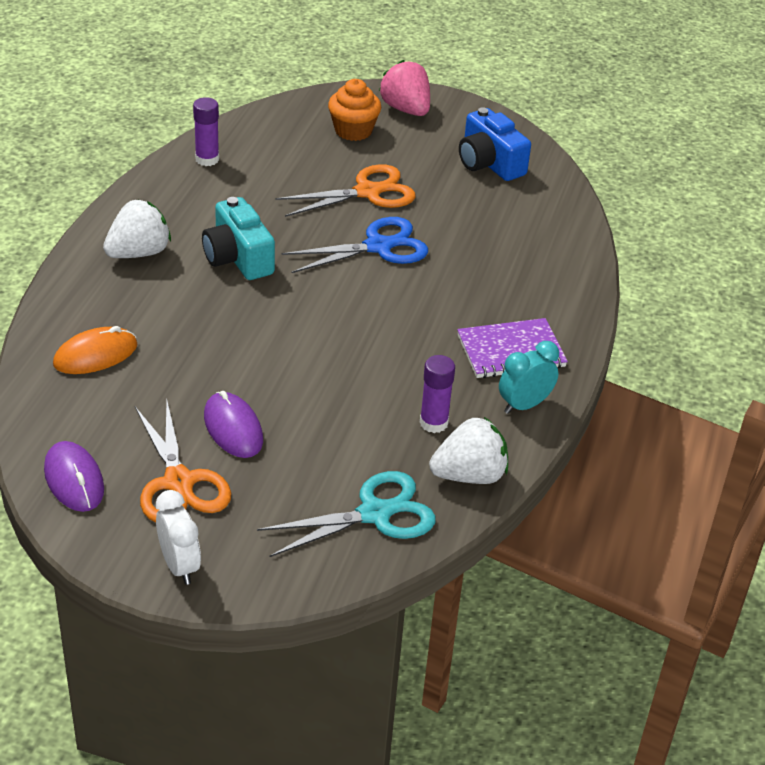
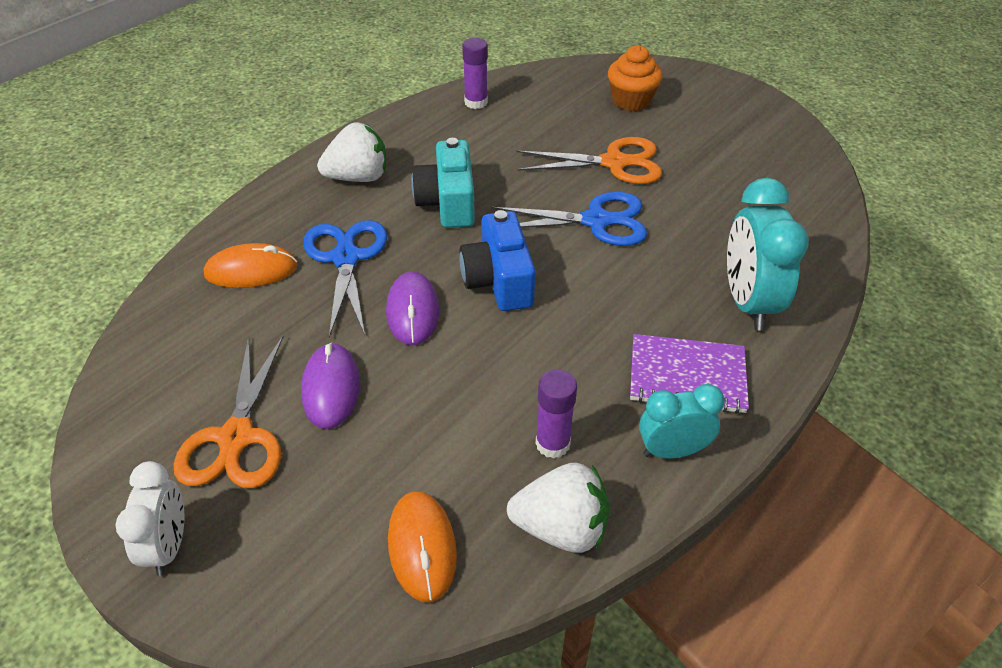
camera: 25 degrees right, 5 degrees up
purple mouse [44,441,104,512] -> purple mouse moved to [386,271,439,345]
turquoise scissors [257,471,436,557] -> orange mouse [388,491,457,602]
pink strawberry [379,60,430,116] -> none
blue camera [459,107,531,181] -> blue camera moved to [460,210,536,311]
none -> blue scissors [303,220,387,337]
none -> turquoise clock [727,178,809,331]

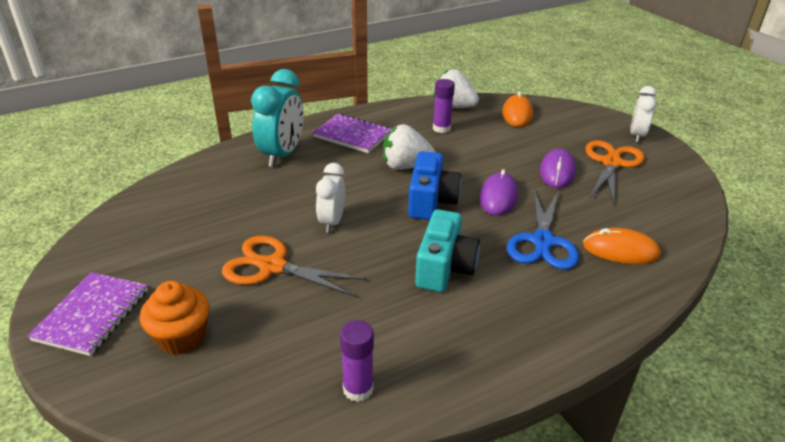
camera: 160 degrees left, 10 degrees down
white strawberry [317,123,386,182] -> white strawberry moved to [383,124,436,170]
blue scissors [491,192,647,246] -> white clock [316,163,345,233]
turquoise clock [639,384,725,459] -> none
none -> purple notebook [27,272,148,356]

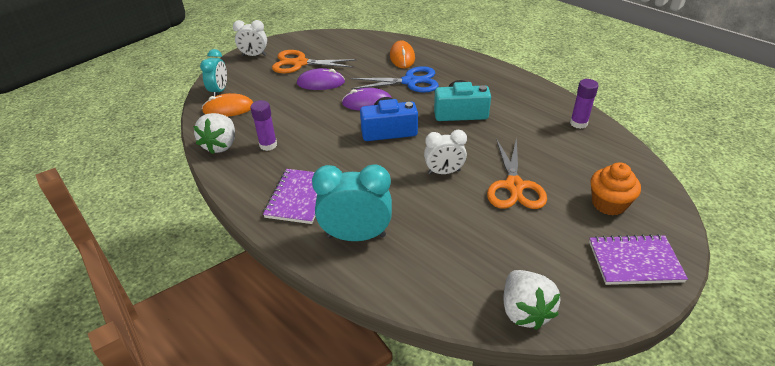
camera: 105 degrees left, 5 degrees up
white strawberry [383,124,436,170] -> white strawberry moved to [504,270,560,330]
none -> turquoise clock [200,49,227,96]

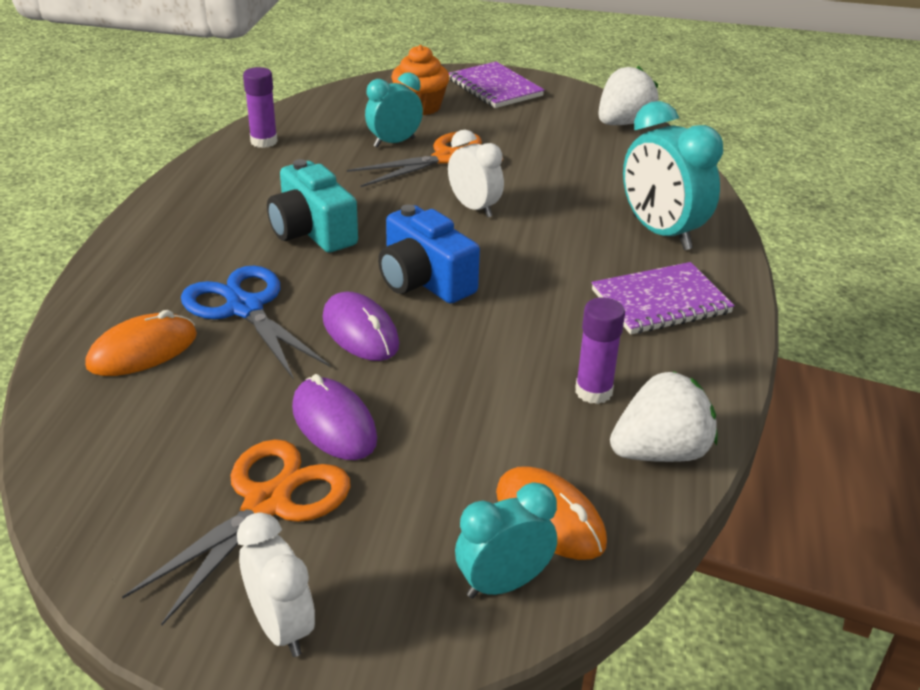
camera: 125 degrees left, 5 degrees down
orange scissors [272,50,356,73] -> orange scissors turned 120 degrees counterclockwise [122,439,351,625]
none -> turquoise clock [365,72,423,148]

